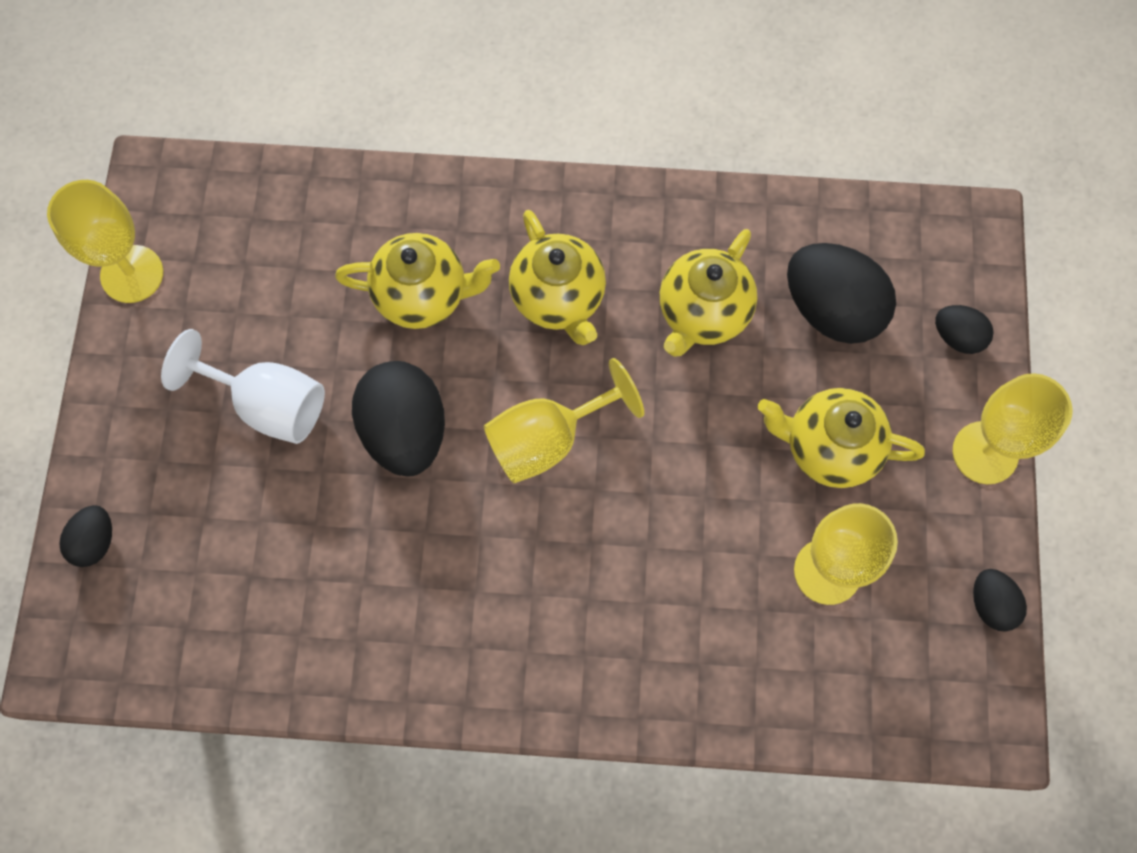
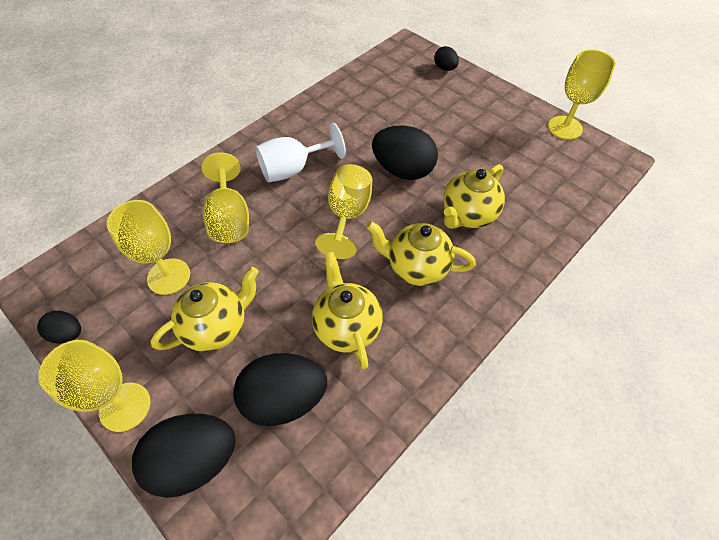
camera: 130 degrees right, 15 degrees down
white goblet [161,329,325,444] -> white goblet moved to [255,123,346,182]
black egg [935,305,994,354] -> black egg [132,414,236,498], size x1.95
none -> yellow goblet [201,152,249,243]

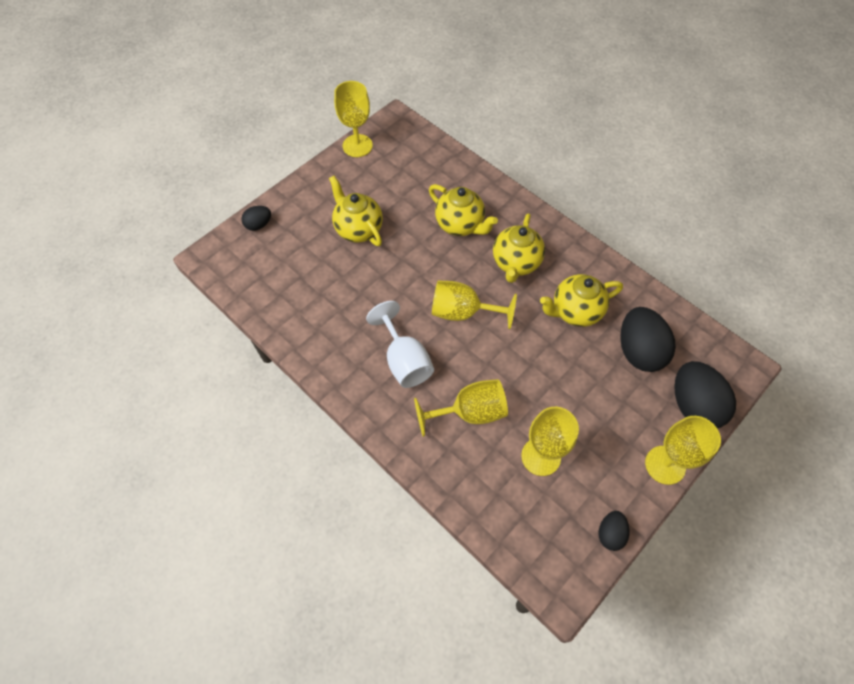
camera: 90 degrees left, 5 degrees up
yellow teapot [151,267,259,352] -> yellow teapot moved to [329,176,383,246]
black egg [372,126,438,180] -> none

